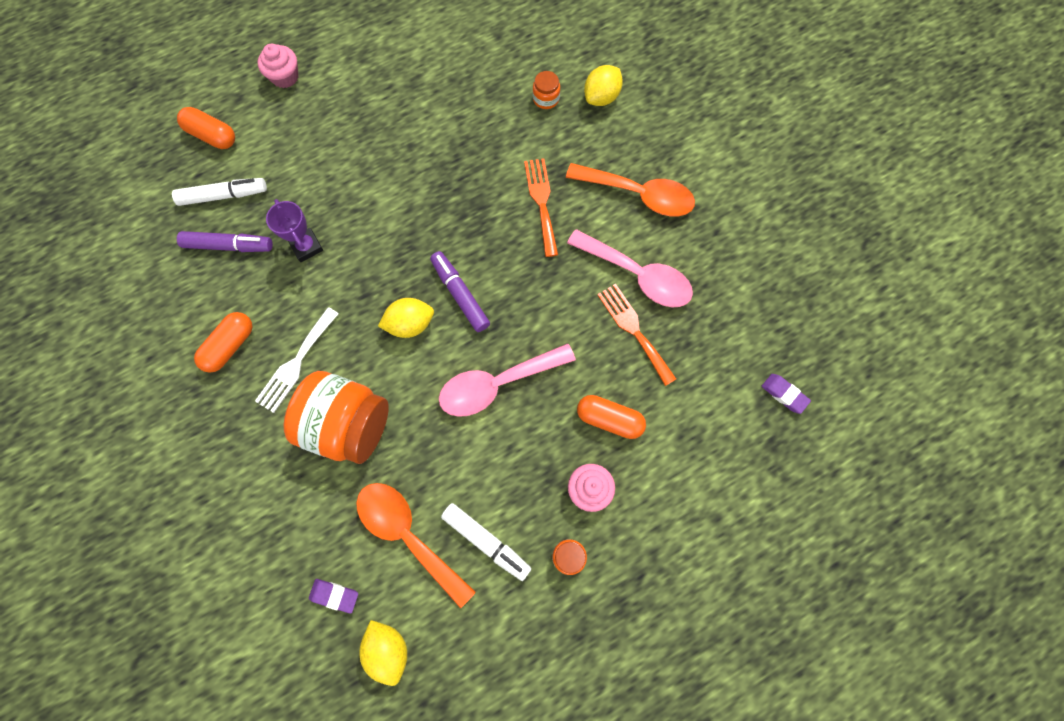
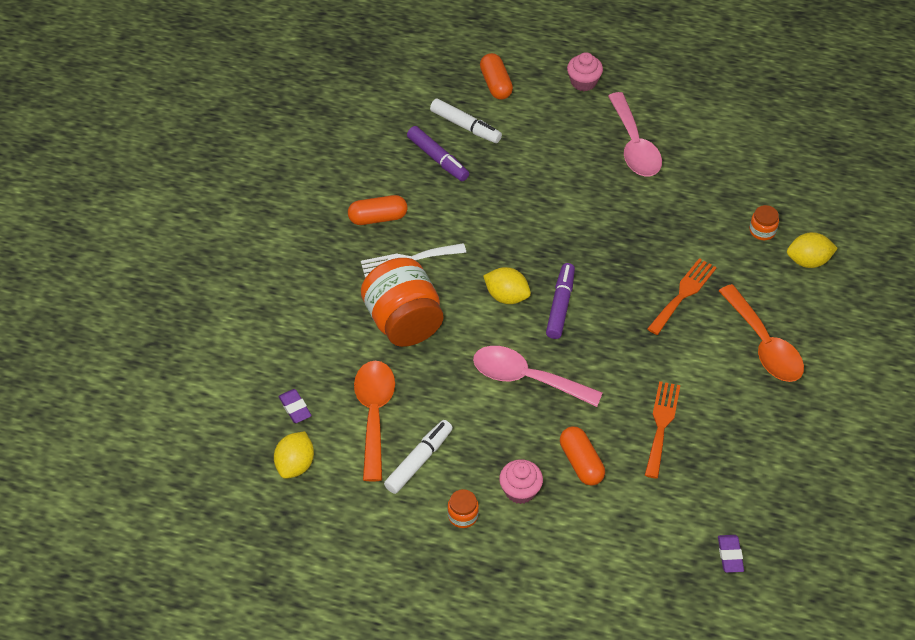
camera: 45 degrees right, 20 degrees down
purple trophy [266,199,323,262] -> none
white marker [441,503,531,581] -> white marker turned 135 degrees counterclockwise [384,420,453,494]
pink spoon [567,229,693,307] -> pink spoon moved to [608,92,662,176]

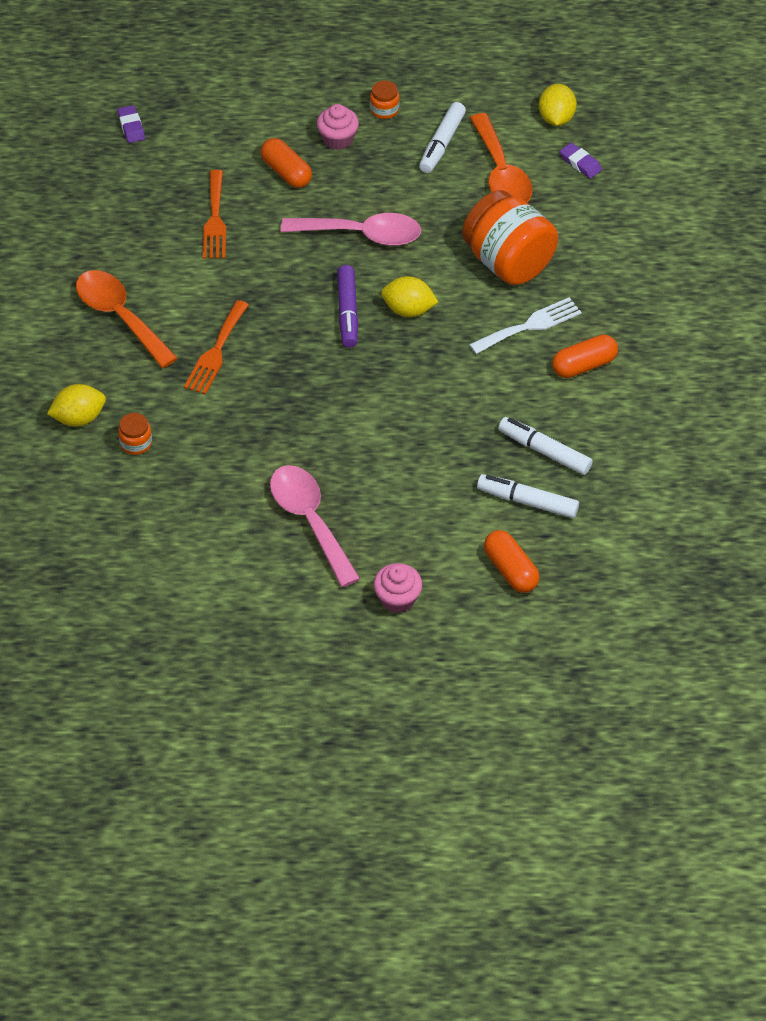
camera: 165 degrees right, 0 degrees up
purple marker [407,126,469,181] -> white marker [498,417,593,475]

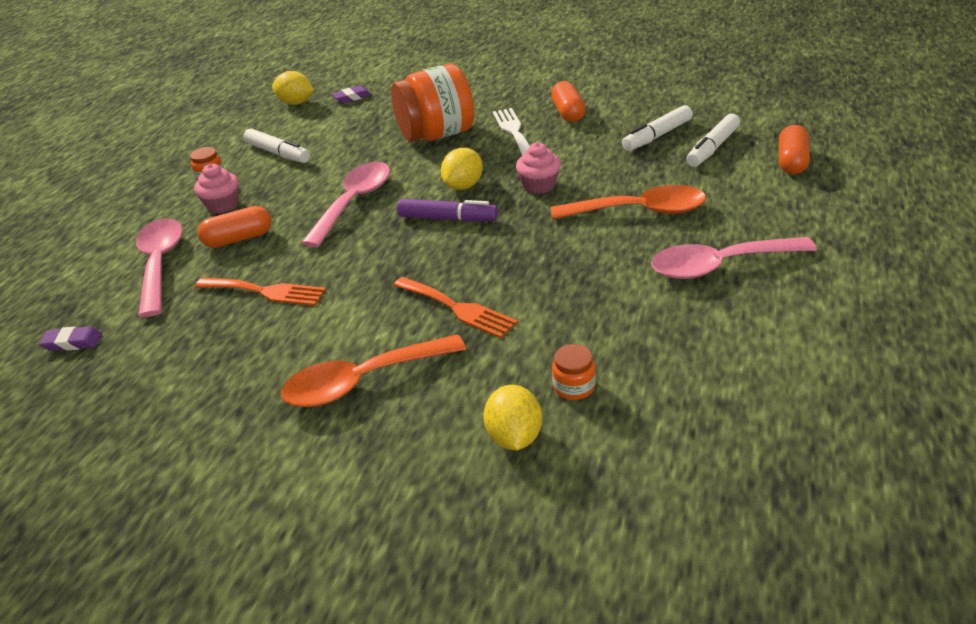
camera: 70 degrees left, 15 degrees down
pink cupcake [373,563,422,613] -> pink cupcake moved to [516,143,561,194]
orange spoon [470,113,533,202] -> orange spoon moved to [551,185,706,219]
orange capsule [484,530,540,593] -> orange capsule turned 60 degrees counterclockwise [779,125,810,174]
none -> pink spoon [136,218,183,317]

